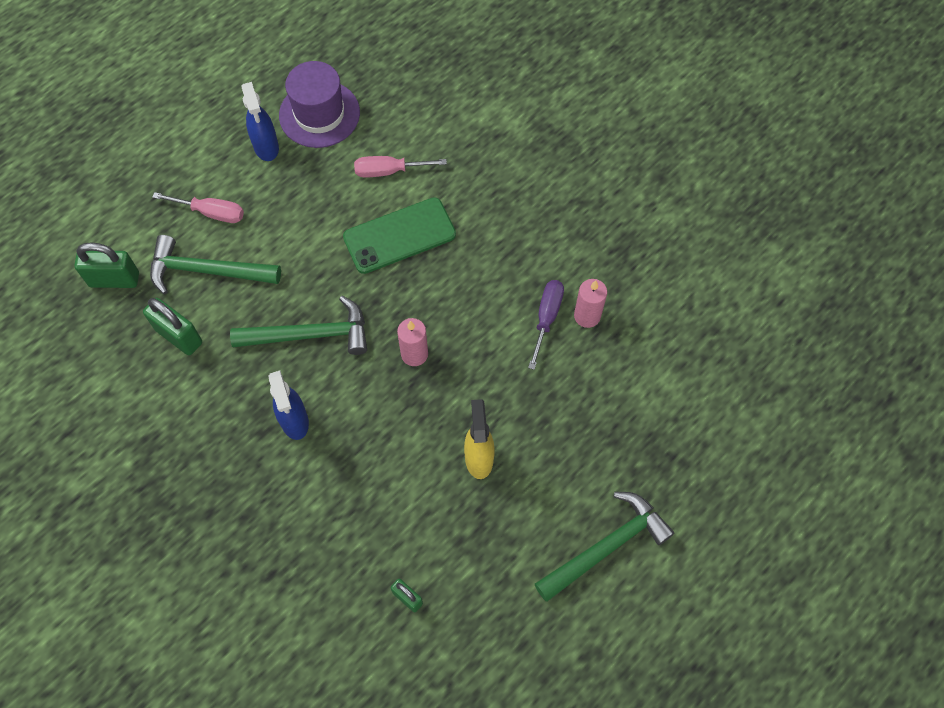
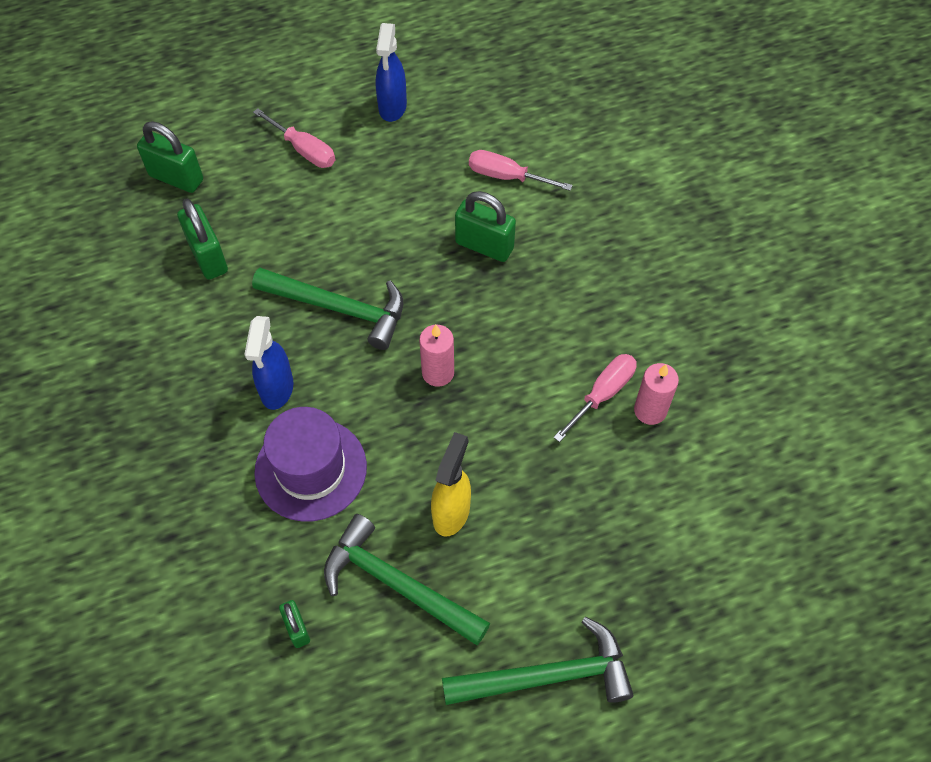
camera: 25 degrees right, 5 degrees down
green hammer [150,235,281,294] -> green hammer moved to [324,514,490,645]
purple hat [279,61,360,148] -> purple hat moved to [254,407,367,522]
green phone [343,198,456,274] -> green padlock [455,191,516,262]
purple screwdriver [528,280,564,370] -> pink screwdriver [553,354,637,442]

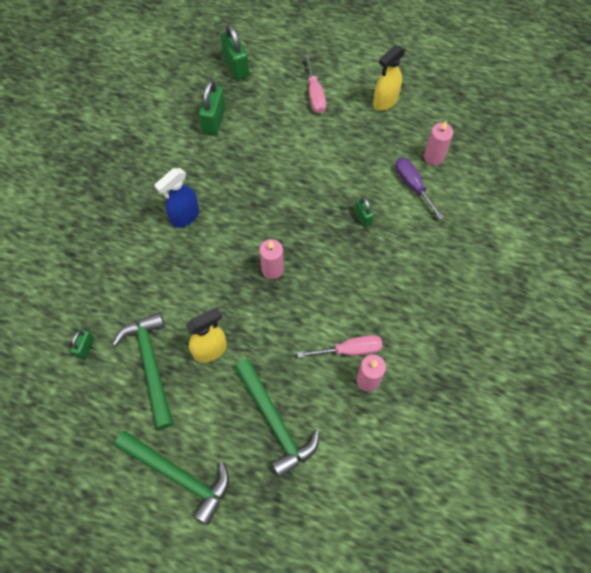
camera: 40 degrees right, 5 degrees up
green hammer [252,268,403,350] -> green hammer moved to [234,358,319,478]
purple hat [254,407,367,522] -> none
blue spray bottle [376,23,407,122] -> yellow spray bottle [373,45,406,111]
green padlock [455,191,516,262] -> green padlock [355,197,374,227], size x0.57
pink screwdriver [469,150,573,191] -> purple screwdriver [395,158,444,219]
none -> pink candle [424,121,453,166]

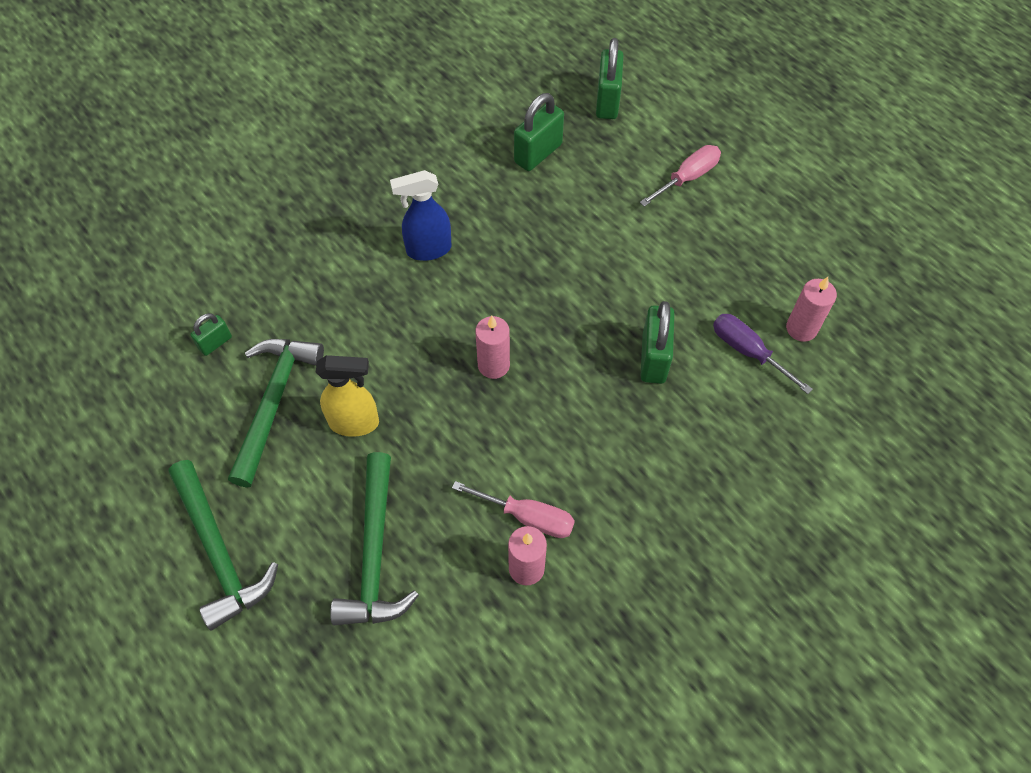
camera: 30 degrees right, 5 degrees down
pink screwdriver [304,54,326,113] -> pink screwdriver turned 150 degrees counterclockwise [640,145,721,207]
green padlock [355,197,374,227] -> green padlock [640,301,675,384], size x1.76
yellow spray bottle [373,45,406,111] -> none
purple screwdriver [395,158,444,219] -> purple screwdriver turned 45 degrees counterclockwise [713,314,813,394]

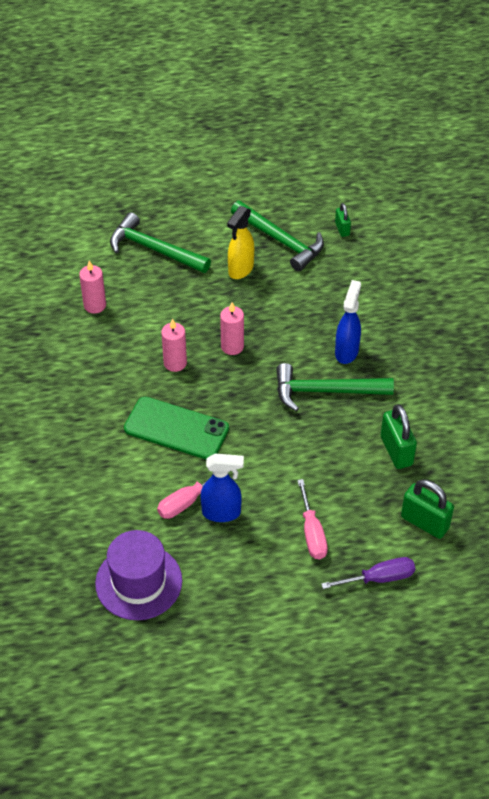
camera: 120 degrees right, 10 degrees down
green hammer [169,460,278,631] -> green hammer moved to [276,363,394,412]
pink screwdriver [452,481,575,538] -> pink screwdriver moved to [157,471,230,519]
green padlock [640,301,675,384] -> green phone [124,397,229,459]
purple screwdriver [713,314,813,394] -> purple screwdriver moved to [321,557,415,589]
pink candle [786,277,837,342] -> pink candle moved to [161,318,187,372]
none -> purple hat [95,530,182,620]
none -> blue spray bottle [201,454,244,522]

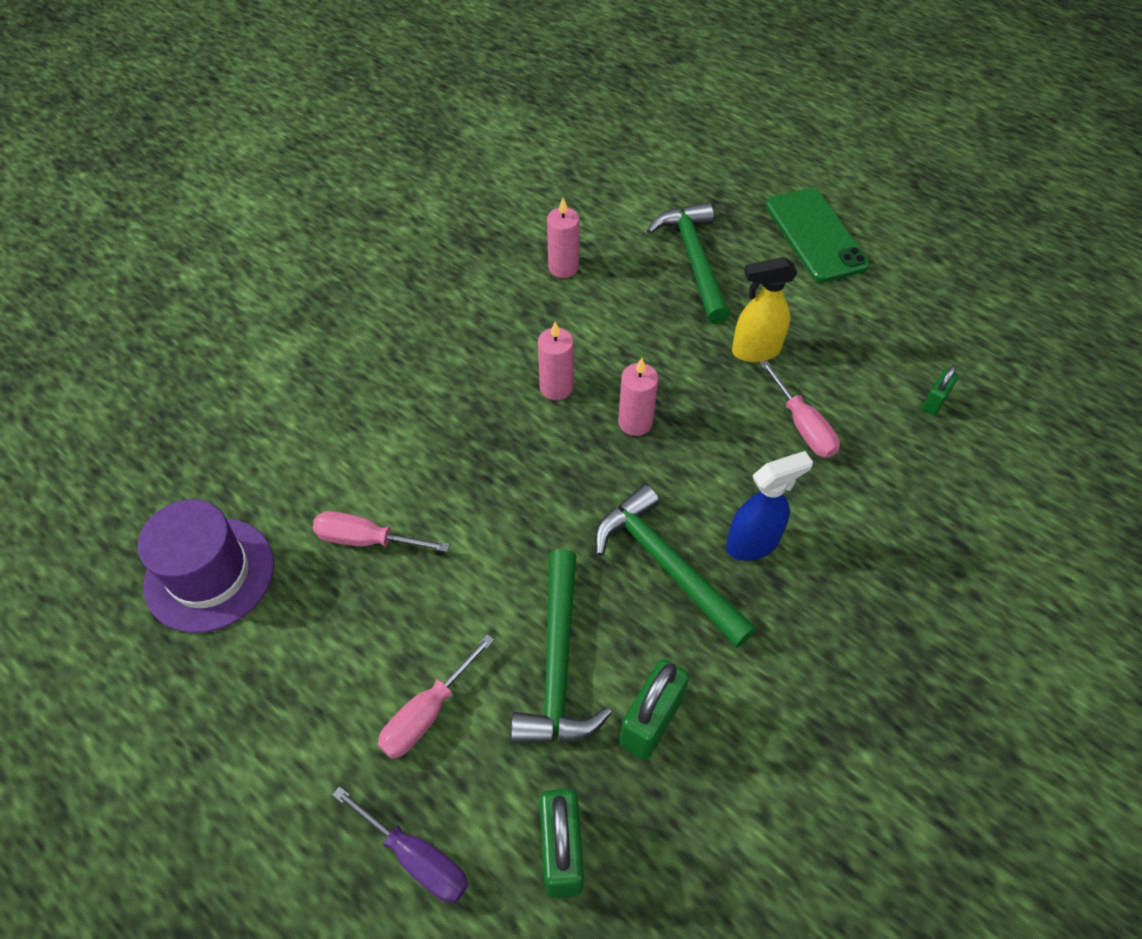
camera: 50 degrees right, 5 degrees up
green phone [124,397,229,459] -> green phone moved to [766,188,870,282]
blue spray bottle [201,454,244,522] -> none
green hammer [231,201,324,271] -> green hammer moved to [511,549,612,743]
none -> pink screwdriver [760,360,840,458]

